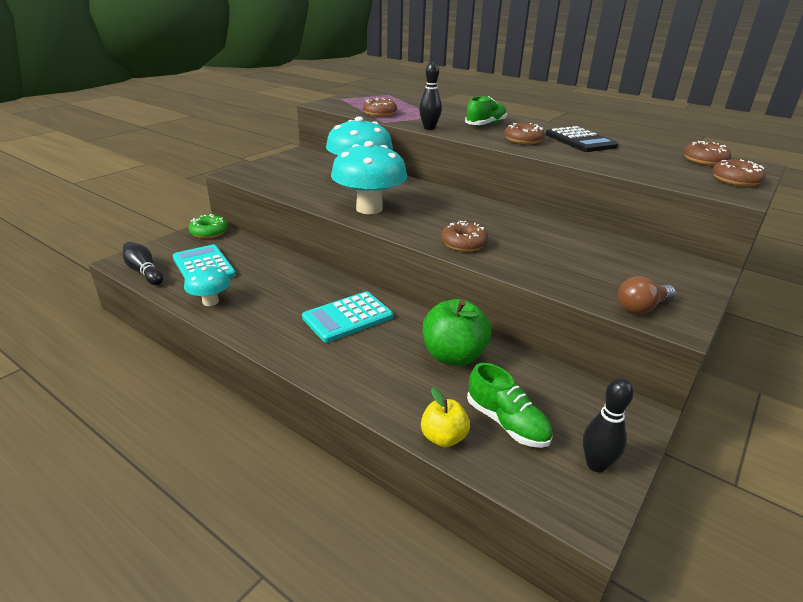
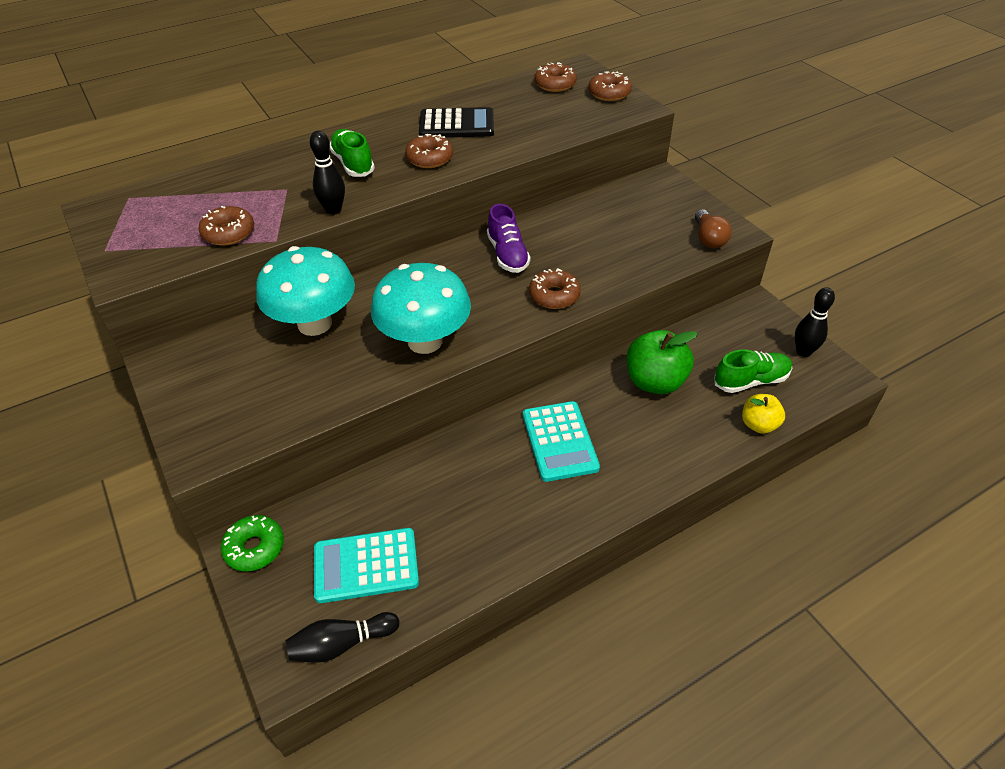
camera: 65 degrees left, 15 degrees up
turquoise mushroom [184,265,230,306] -> none
none -> purple shoe [487,204,531,273]

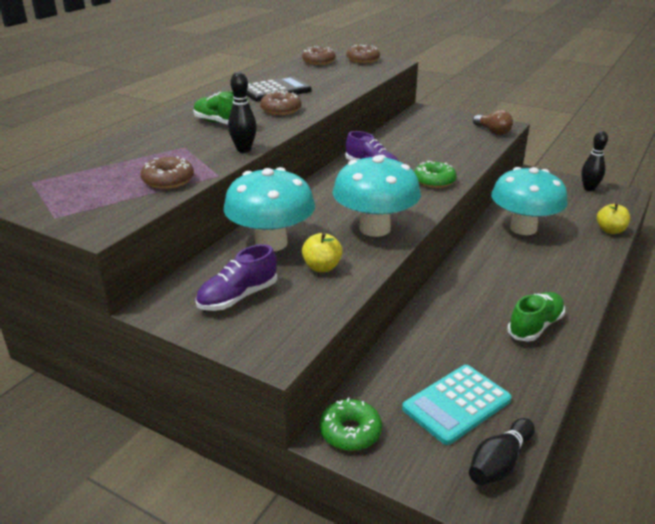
camera: 30 degrees left, 15 degrees down
turquoise calculator [523,401,600,482] -> none
brown donut [529,268,581,309] -> green donut [414,161,456,188]
green apple [627,330,698,394] -> turquoise mushroom [491,167,568,235]
green shoe [714,350,792,393] -> green shoe moved to [507,292,565,342]
none -> purple shoe [195,244,277,311]
none -> yellow apple [302,232,342,272]

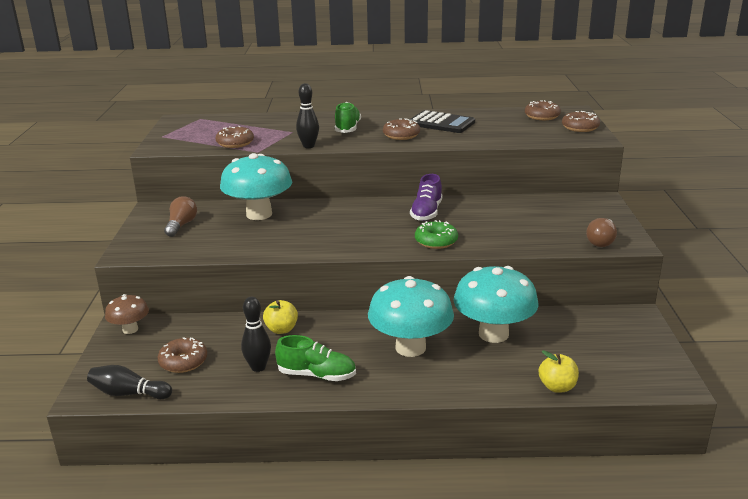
camera: 60 degrees right, 5 degrees down
purple shoe [195,244,277,311] -> brown light bulb [164,196,197,237]
yellow apple [302,232,342,272] -> yellow apple moved to [263,300,298,334]
green donut [319,398,382,451] -> brown mushroom [105,294,149,334]
turquoise mushroom [333,155,421,237] -> turquoise mushroom moved to [368,276,454,357]
turquoise calculator [402,365,512,445] -> brown donut [158,337,207,373]
black bowling pin [581,131,608,191] -> black bowling pin moved to [241,297,271,372]

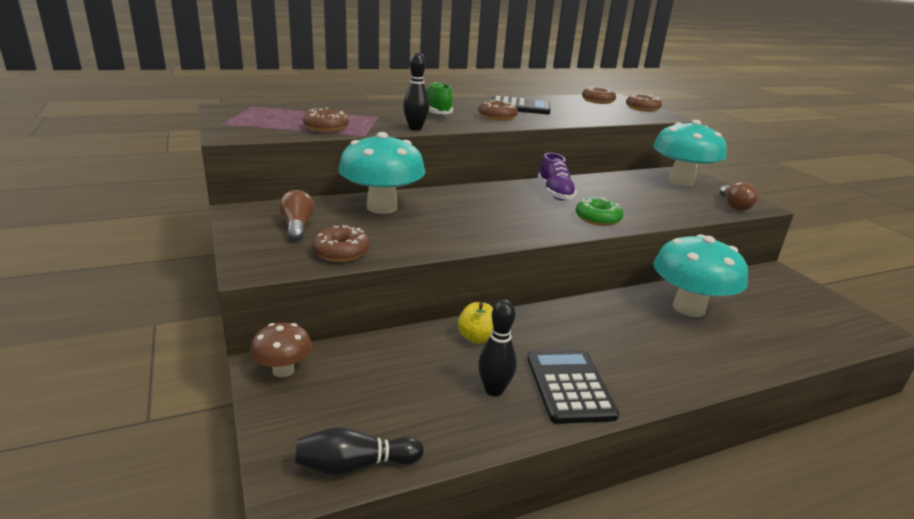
camera: 25 degrees left, 0 degrees up
brown donut [158,337,207,373] -> brown donut moved to [312,225,370,262]
green shoe [275,335,356,381] -> black calculator [527,350,619,424]
turquoise mushroom [368,276,454,357] -> turquoise mushroom moved to [653,120,727,186]
yellow apple [538,350,579,393] -> none

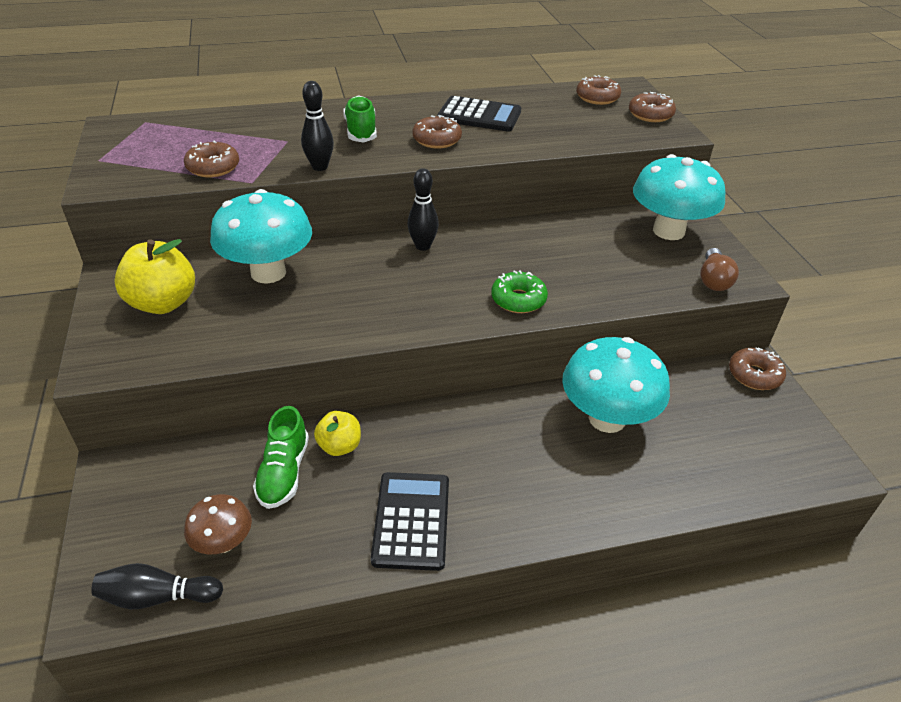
camera: 10 degrees right, 15 degrees up
brown mushroom [250,323,312,378] -> brown mushroom moved to [184,494,252,554]
brown light bulb [279,190,315,241] -> yellow apple [114,239,195,314]
brown donut [312,225,370,262] -> brown donut moved to [729,348,786,390]
black bowling pin [478,300,517,396] -> black bowling pin moved to [407,168,439,251]
purple shoe [538,153,577,201] -> none
none -> green shoe [253,406,309,509]

